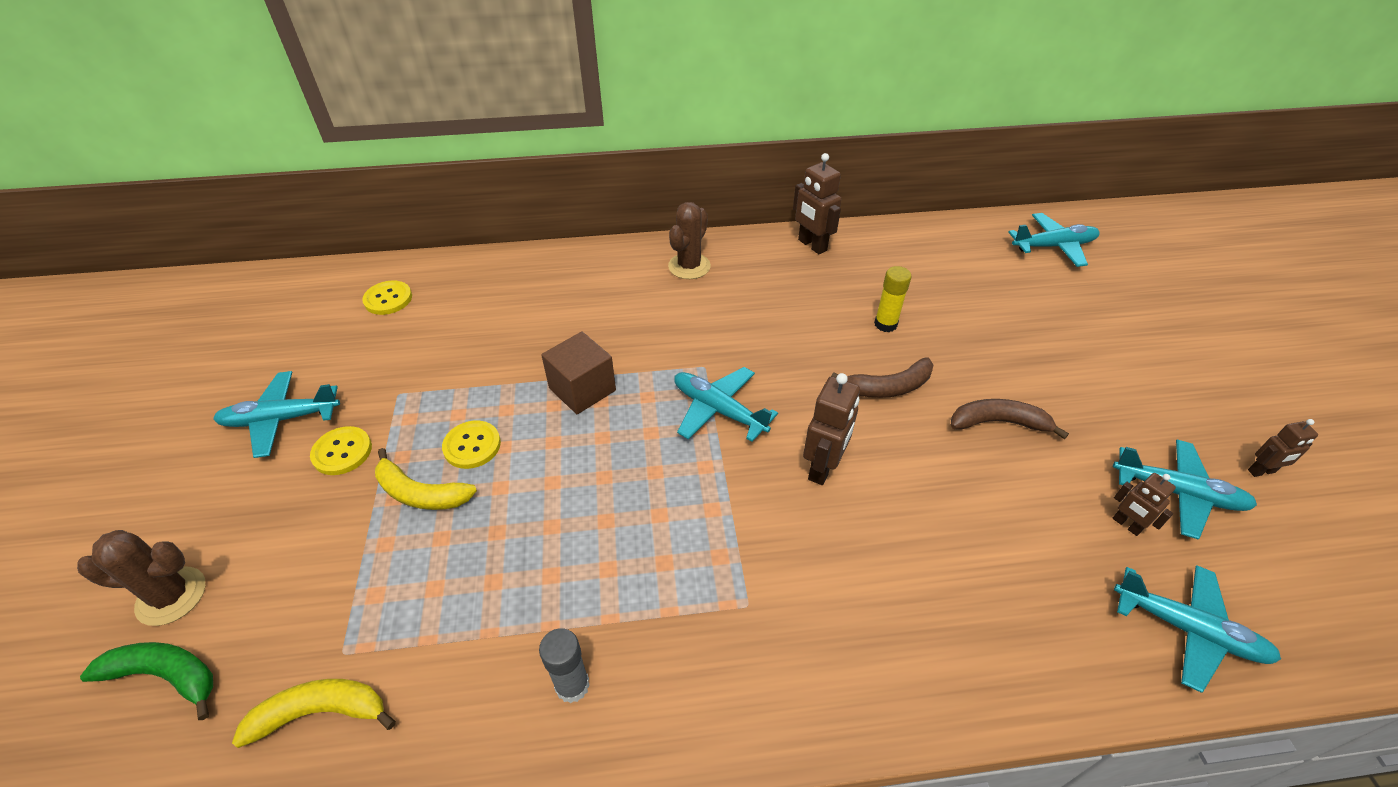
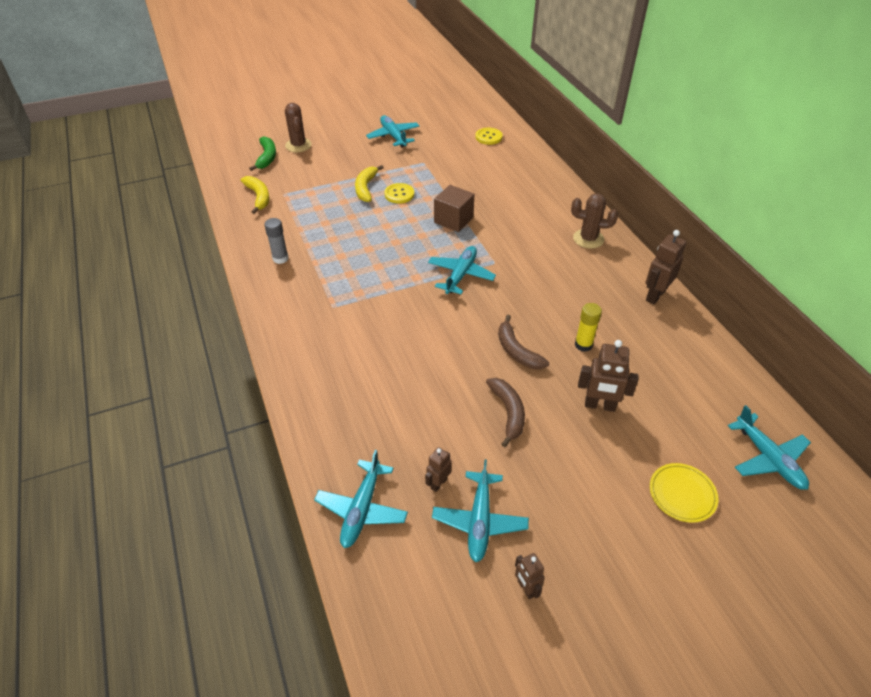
camera: 75 degrees right, 0 degrees up
yellow button [310,426,372,475] -> none
brown robot [803,373,860,485] -> brown robot moved to [578,340,639,412]
none -> yellow plate [650,463,718,523]

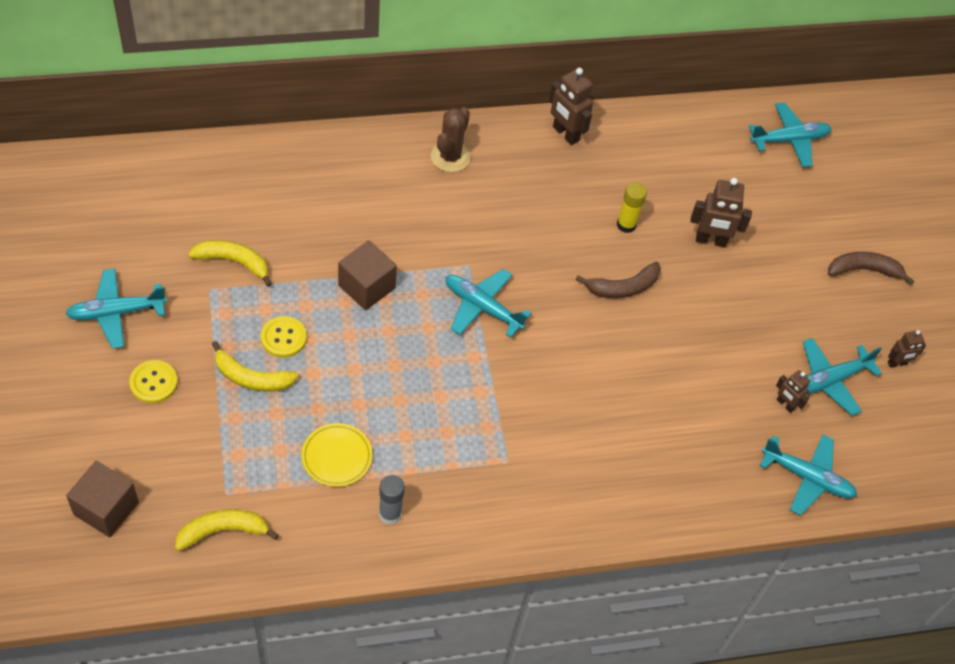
camera: 85 degrees left, 10 degrees up
green banana [249,136,276,171] -> brown cube [66,461,139,537]
brown cactus [285,103,312,152] -> none
turquoise plane [432,459,529,562] -> turquoise plane turned 135 degrees clockwise [803,338,882,416]
yellow button [475,128,503,145] -> yellow button moved to [129,360,178,403]
brown banana [486,378,525,447] -> brown banana moved to [828,252,914,285]
brown robot [578,340,639,412] -> brown robot turned 75 degrees clockwise [690,178,752,247]
yellow plate [650,463,718,523] -> yellow plate moved to [301,423,372,487]
none -> yellow banana [188,240,272,287]

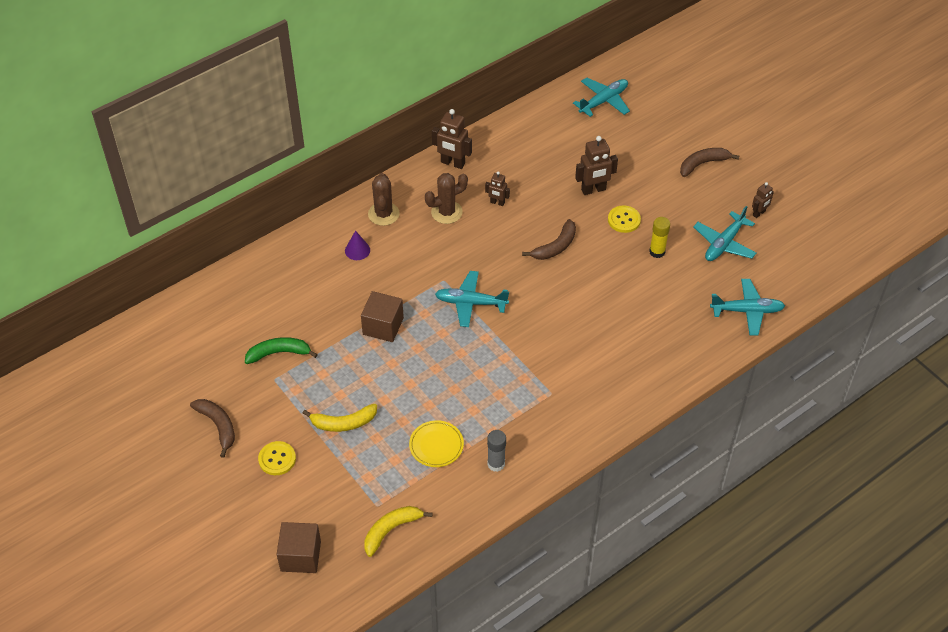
camera: 20 degrees left, 5 degrees down
turquoise plane [65,269,167,349] -> brown banana [190,399,235,458]
yellow banana [188,240,272,287] -> green banana [245,337,318,364]
yellow button [261,316,307,358] -> yellow button moved to [608,205,641,233]
yellow glue stick [617,182,647,233] -> yellow glue stick moved to [649,217,670,258]
brown robot [776,370,810,413] -> brown robot moved to [485,172,510,206]
none -> purple cone [345,230,370,260]
none -> brown cactus [425,173,468,224]

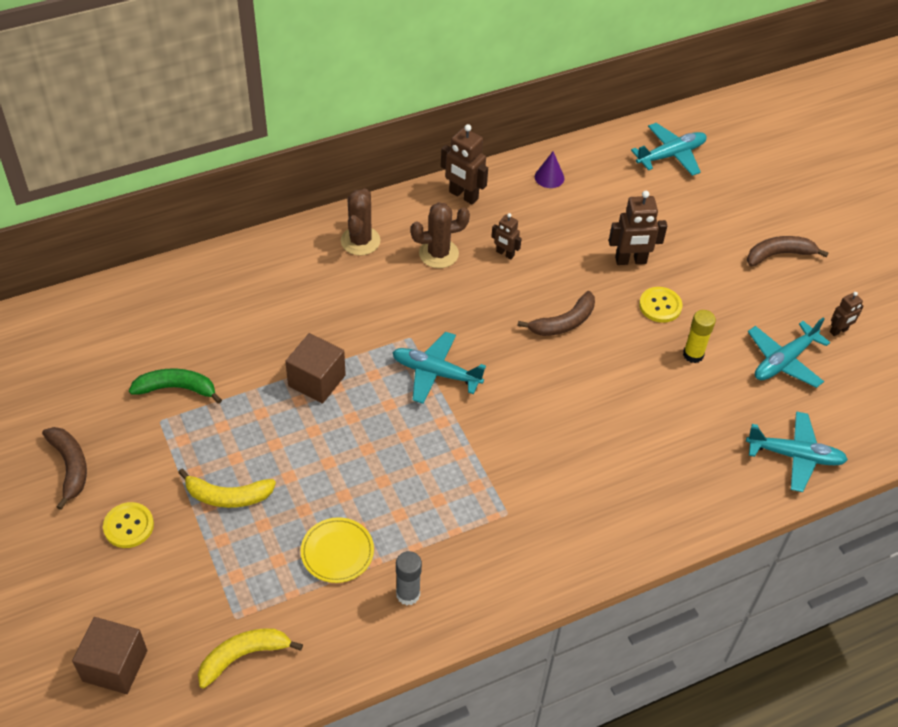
camera: 10 degrees right, 0 degrees up
purple cone [345,230,370,260] -> purple cone moved to [535,152,564,188]

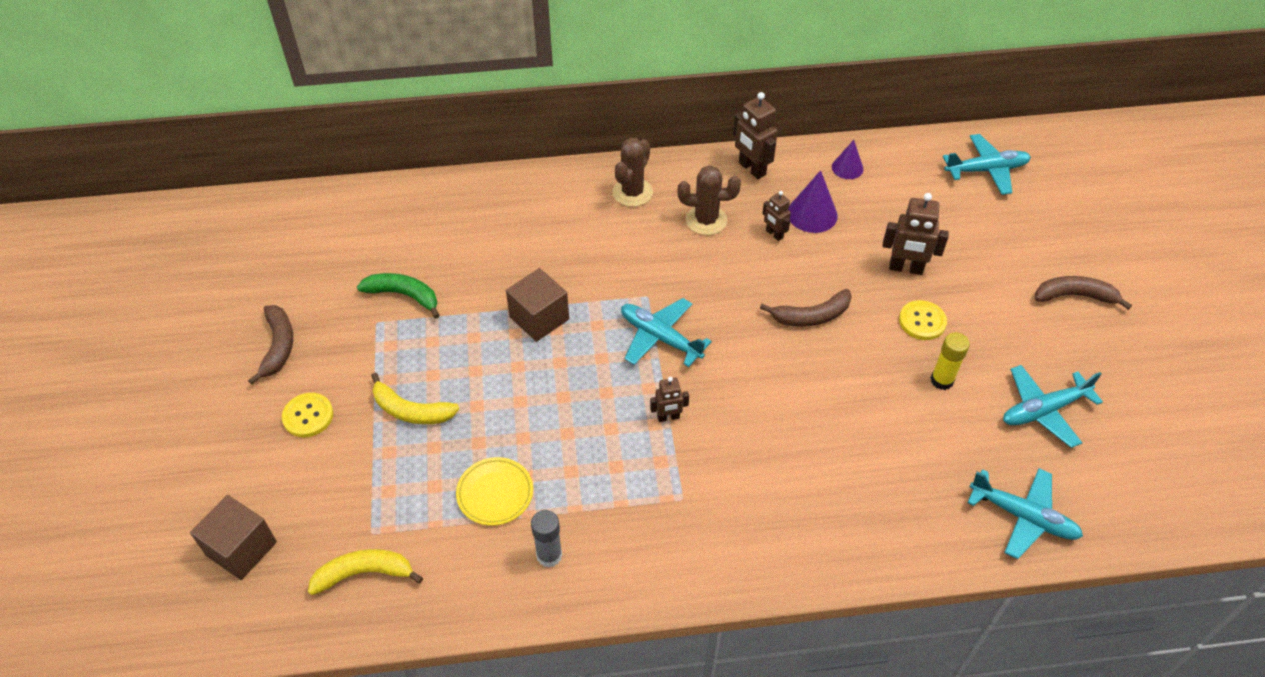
camera: 20 degrees right, 0 degrees up
brown robot [830,292,864,336] -> brown robot moved to [650,377,689,422]
none -> purple cone [788,170,838,233]

